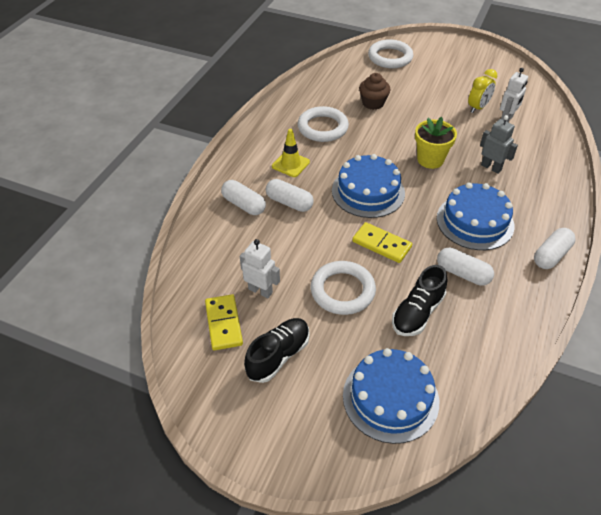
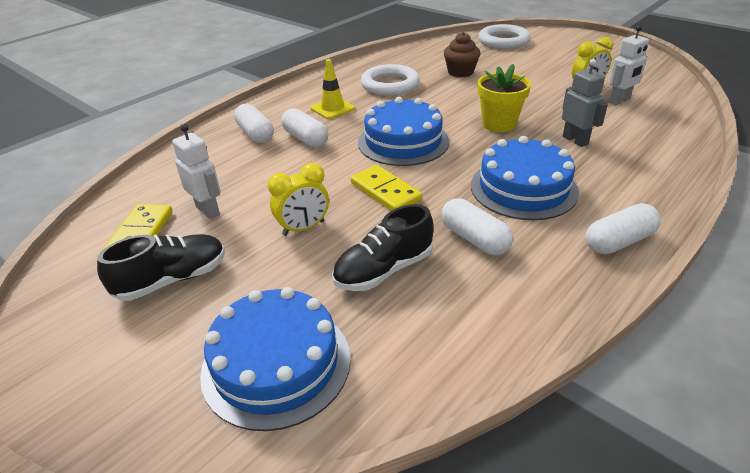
camera: 20 degrees right, 10 degrees down
white ring [311,261,376,315] -> yellow clock [268,163,329,236]

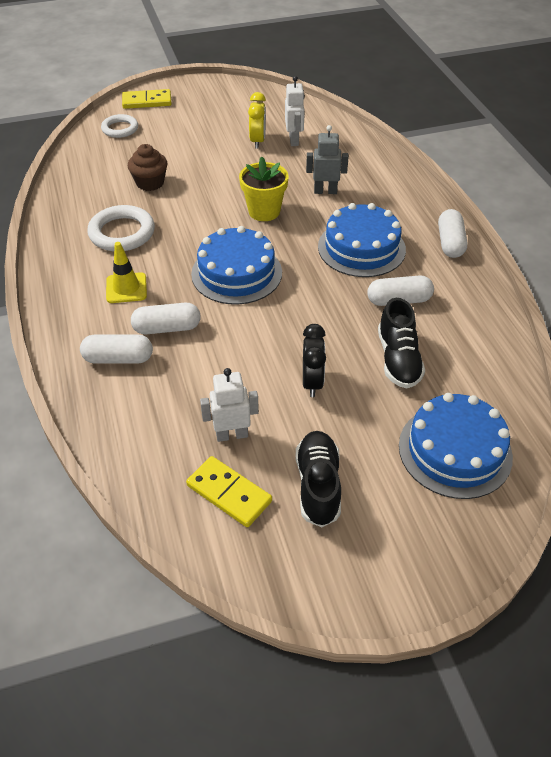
camera: 60 degrees left, 10 degrees up
yellow clock [268,163,329,236] -> black clock [303,324,326,397]
yellow domino [351,165,422,211] -> yellow domino moved to [122,89,172,109]
white ring [478,24,531,49] -> white ring [101,114,138,138], size x0.65

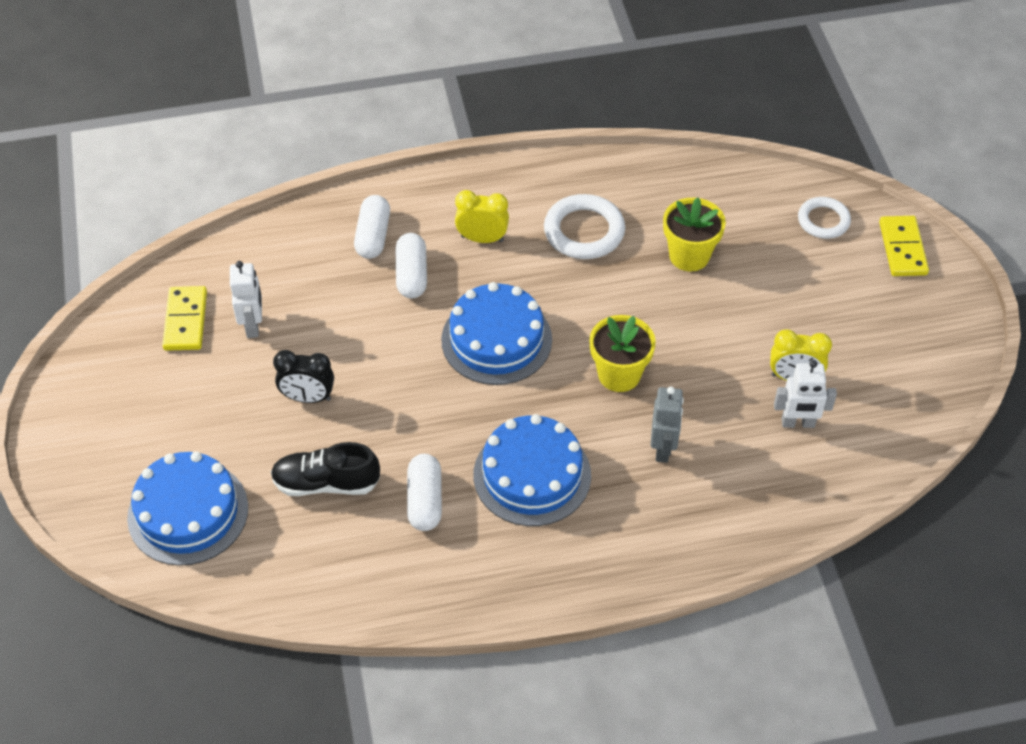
camera: 95 degrees right, 5 degrees up
yellow traffic cone [106,242,147,303] -> yellow clock [455,190,509,243]
brown cupcake [128,144,168,191] -> yellow flower pot [663,198,726,271]
yellow domino [186,456,272,527] -> yellow domino turned 45 degrees counterclockwise [162,286,207,351]
black shoe [296,431,341,527] -> none
white capsule [438,209,467,258] -> none

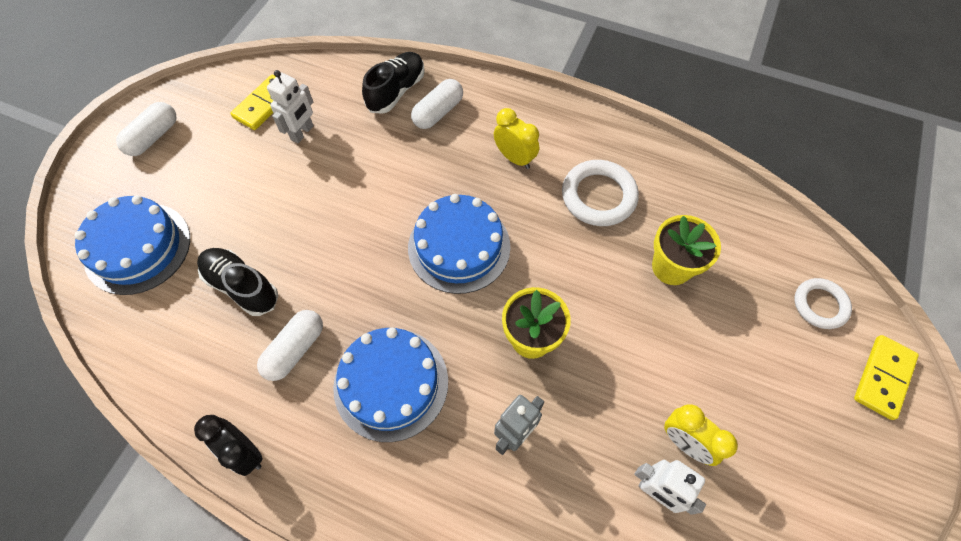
camera: 35 degrees right, 10 degrees up
black clock [273,350,334,403] -> black clock moved to [194,415,263,476]
white capsule [396,233,427,299] -> white capsule moved to [116,102,177,156]
none -> black shoe [362,52,425,114]

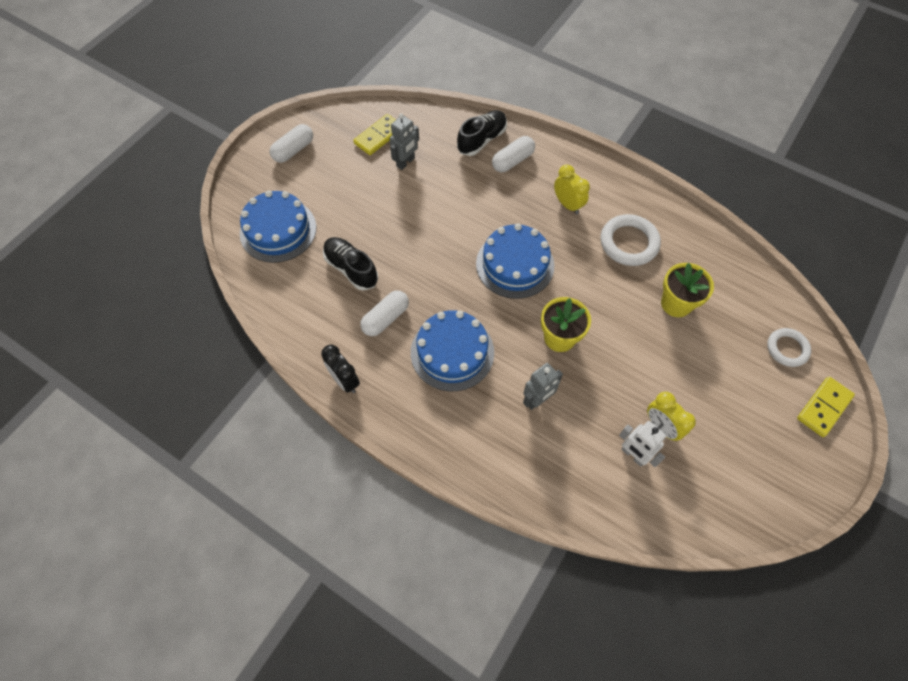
camera: 10 degrees right, 0 degrees up
white robot [267,70,314,143] -> grey robot [390,113,419,170]

